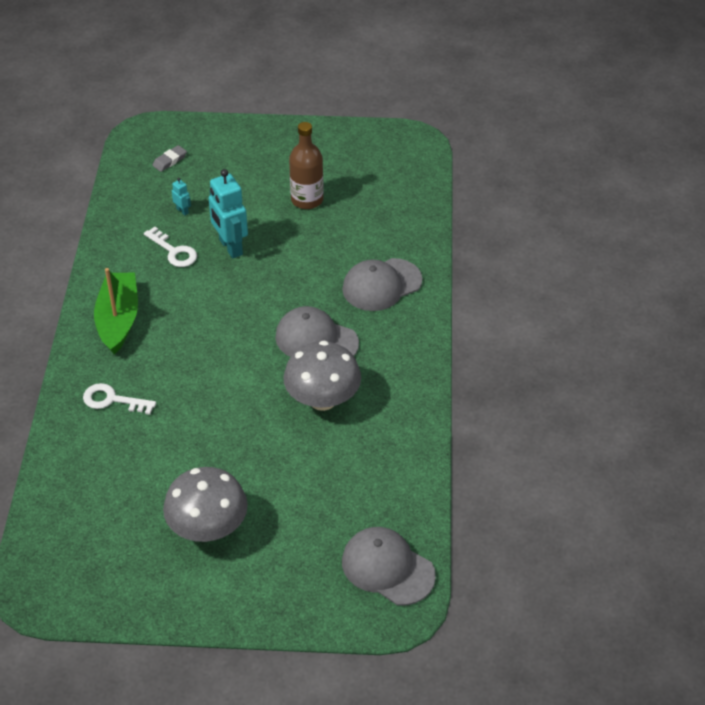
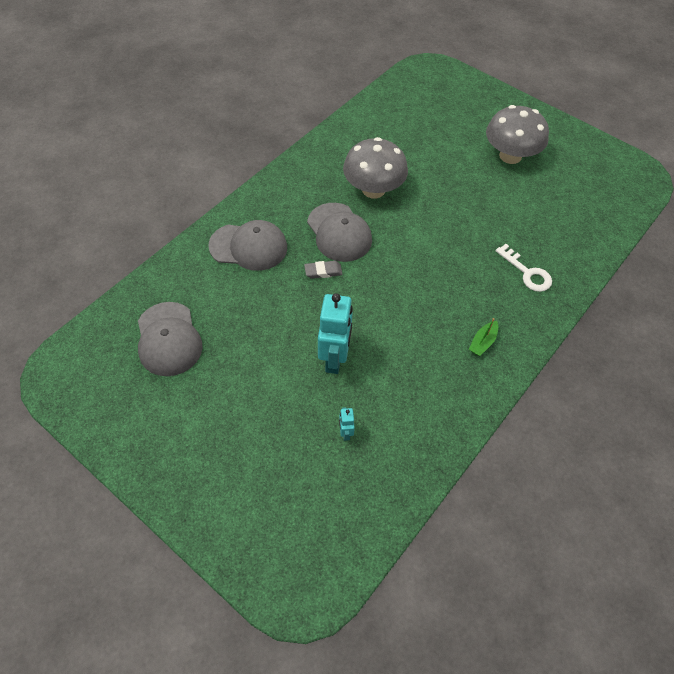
camera: 145 degrees left, 10 degrees up
green boat [94,268,138,355] -> green boat [469,318,498,356], size x0.44
white key [144,227,197,267] -> none
grey eraser [152,145,187,172] -> grey eraser moved to [304,261,343,279]
brown bottle [289,122,324,209] -> none
grey cap [342,527,436,605] -> grey cap moved to [138,302,202,376]

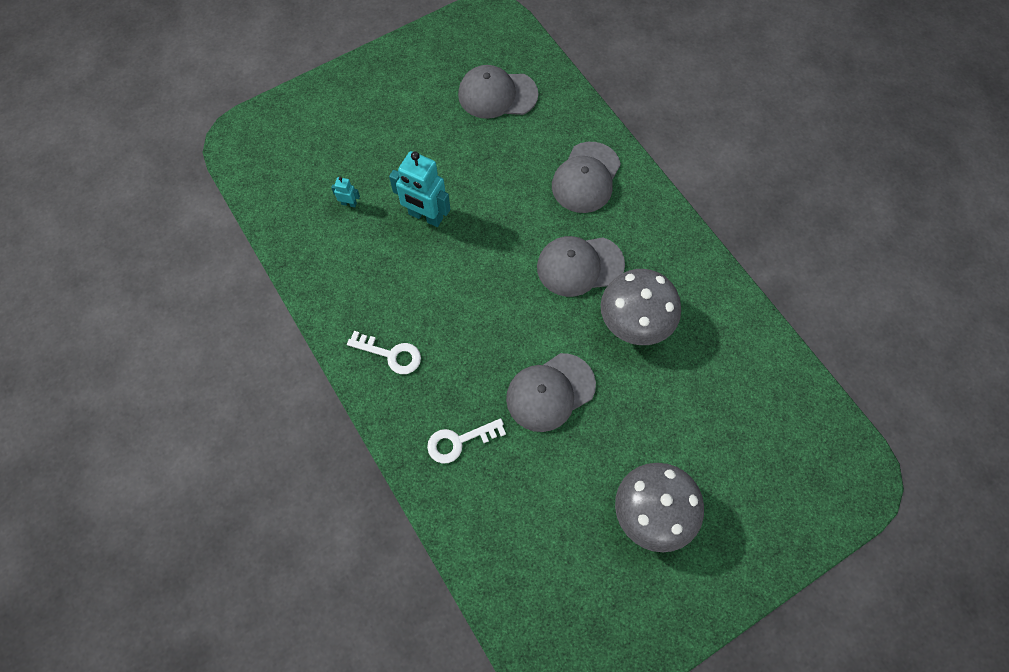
camera: 110 degrees right, 10 degrees up
grey eraser [304,261,343,279] -> none
green boat [469,318,498,356] -> white key [347,331,421,374]
none -> grey cap [506,353,596,432]

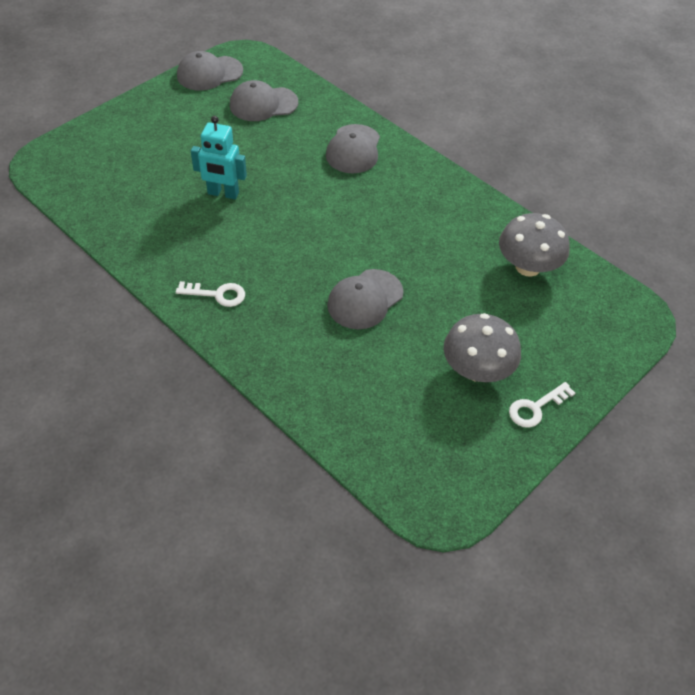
camera: 15 degrees left, 15 degrees down
turquoise robot [331,177,360,207] -> none
white key [427,418,506,464] -> white key moved to [509,382,575,428]
grey cap [537,236,625,297] -> grey cap moved to [177,51,243,91]
grey mushroom [601,269,681,345] -> grey mushroom moved to [499,213,570,277]

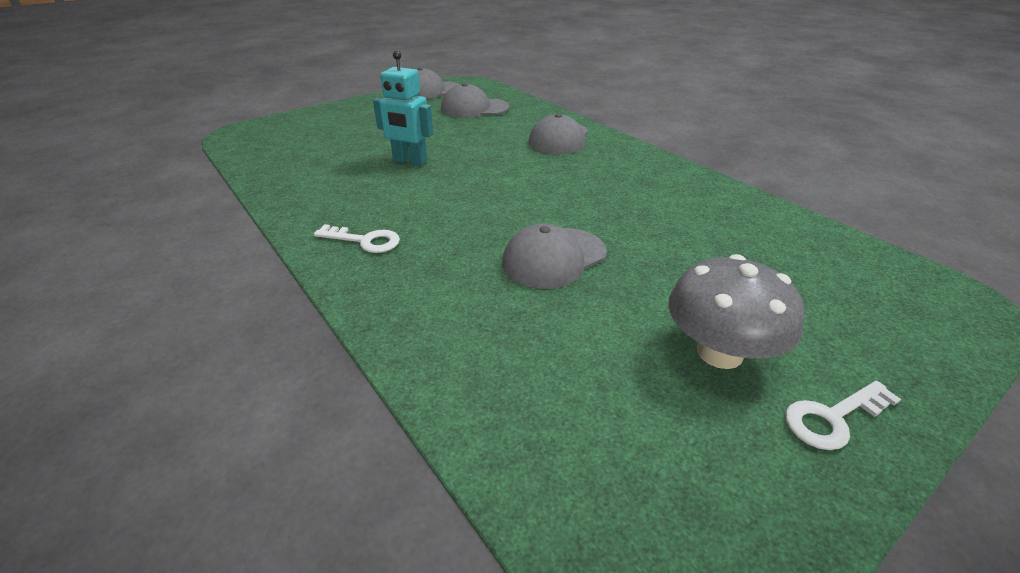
camera: 10 degrees right, 15 degrees down
grey mushroom [499,213,570,277] -> none

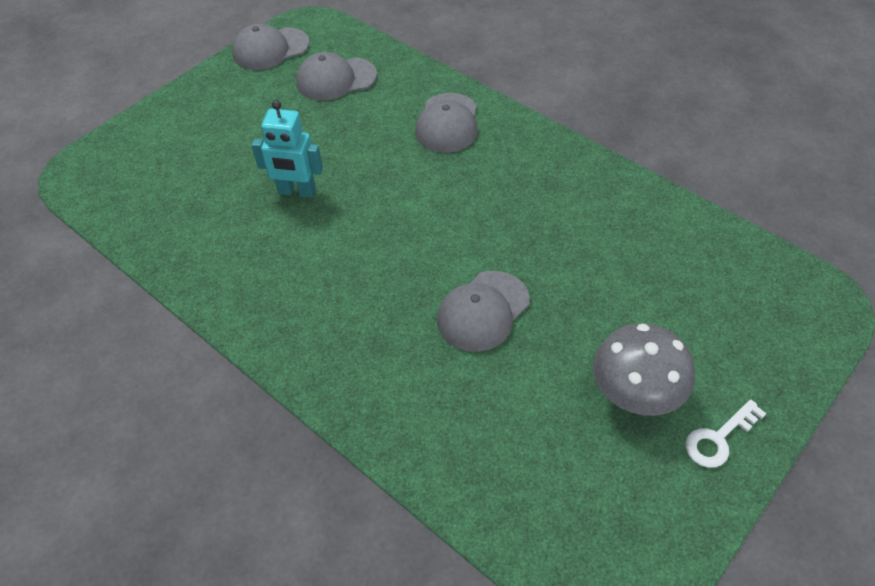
camera: 10 degrees left, 15 degrees up
white key [314,224,400,253] -> none

